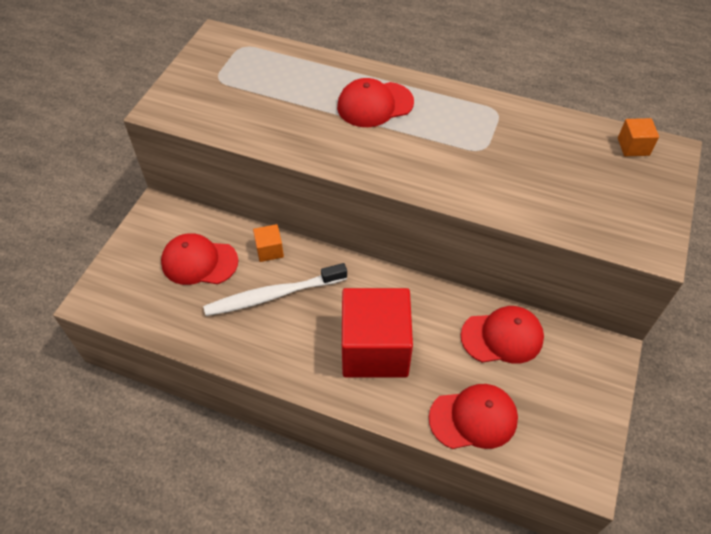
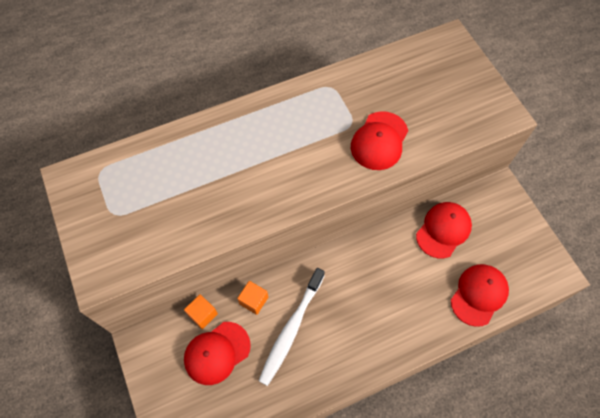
camera: 45 degrees left, 10 degrees up
red cap [337,78,414,127] -> red cap moved to [351,111,408,170]
red cube [342,288,413,378] -> none
orange cube [618,118,659,156] -> orange cube moved to [184,294,218,329]

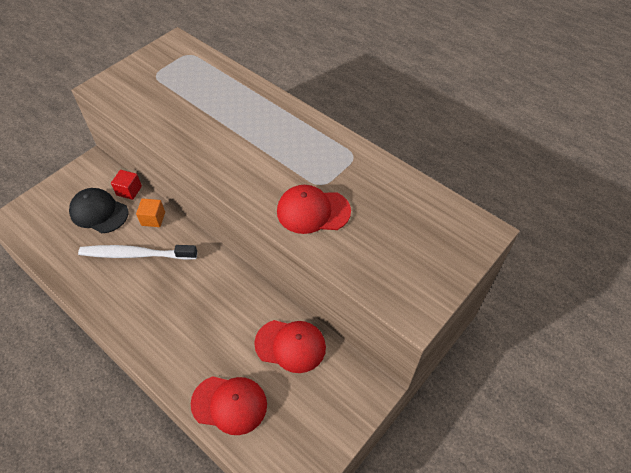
camera: 65 degrees right, 10 degrees down
orange cube [184,294,218,329] -> red cube [111,170,142,200]
red cap [184,322,251,385] -> black cap [69,188,128,233]

